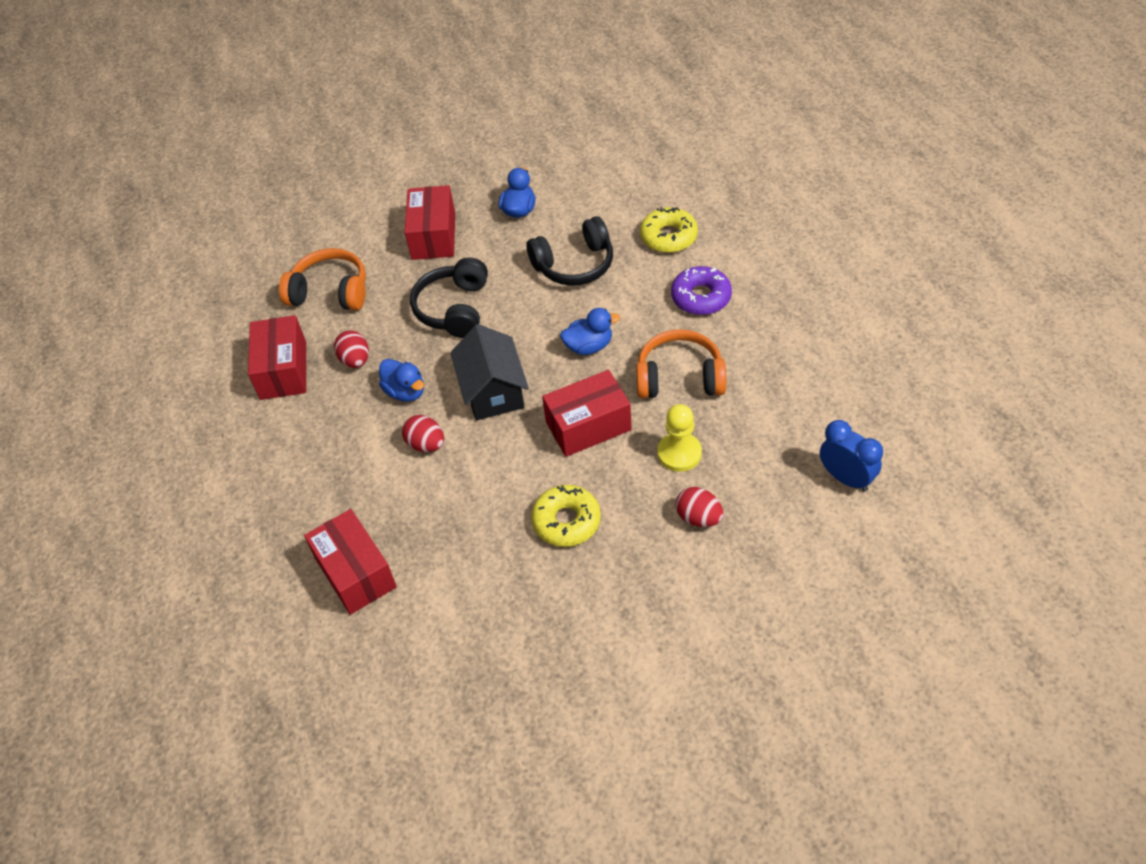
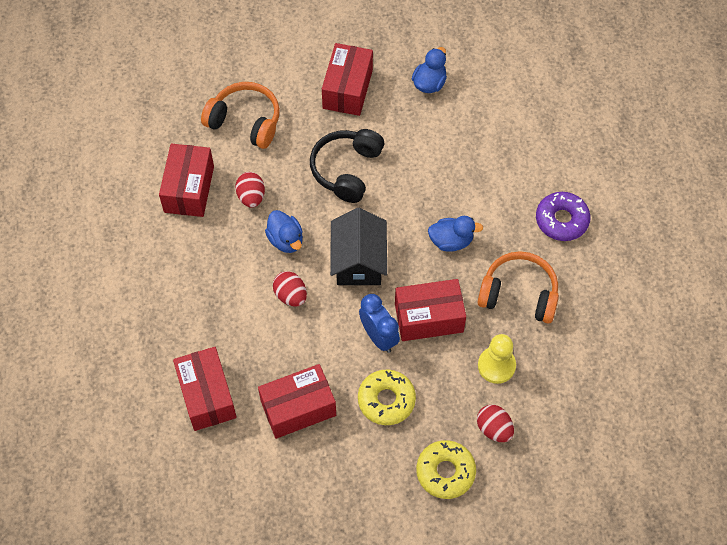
camera: 10 degrees right, 10 degrees up
black headphones [526,216,613,286] -> none
yellow donut [640,207,698,253] -> yellow donut moved to [416,440,476,499]
blue clock [820,420,883,492] -> blue clock moved to [359,294,400,353]
none -> red box [258,364,336,439]

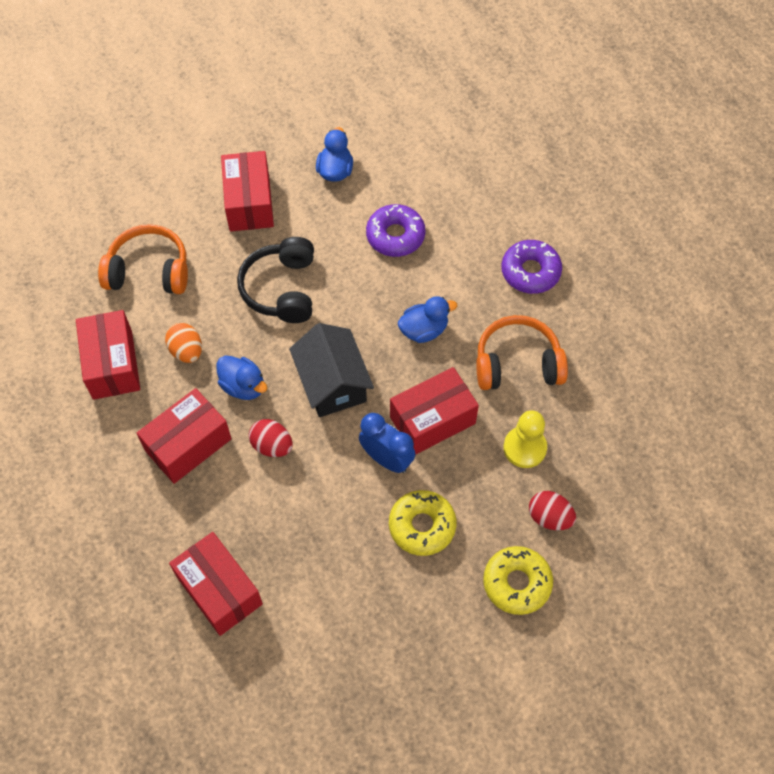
camera: 20 degrees left, 0 degrees up
red egg [235,172,265,208] -> orange egg [165,323,202,363]
red box [258,364,336,439] -> red box moved to [137,388,232,484]
none -> purple donut [366,204,425,257]

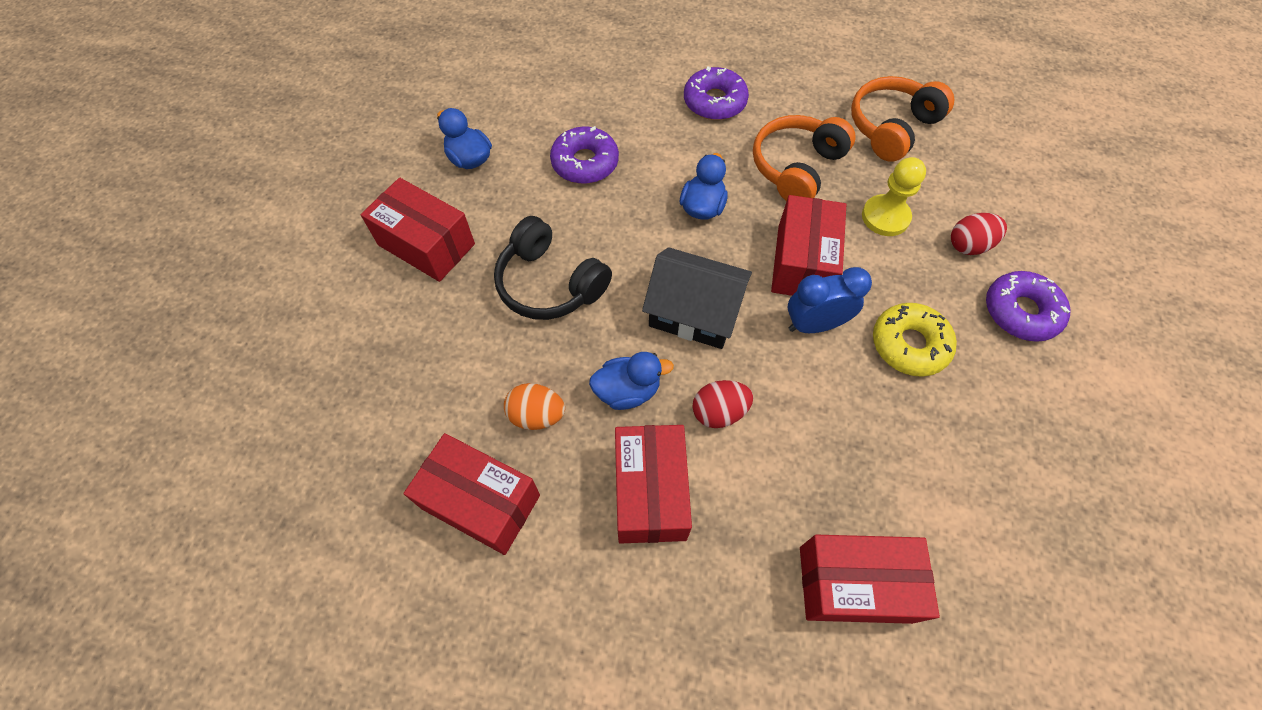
camera: 50 degrees left, 0 degrees up
orange headphones [98,224,188,294] -> orange headphones moved to [851,76,954,162]
yellow donut [483,546,553,615] -> purple donut [986,271,1071,342]

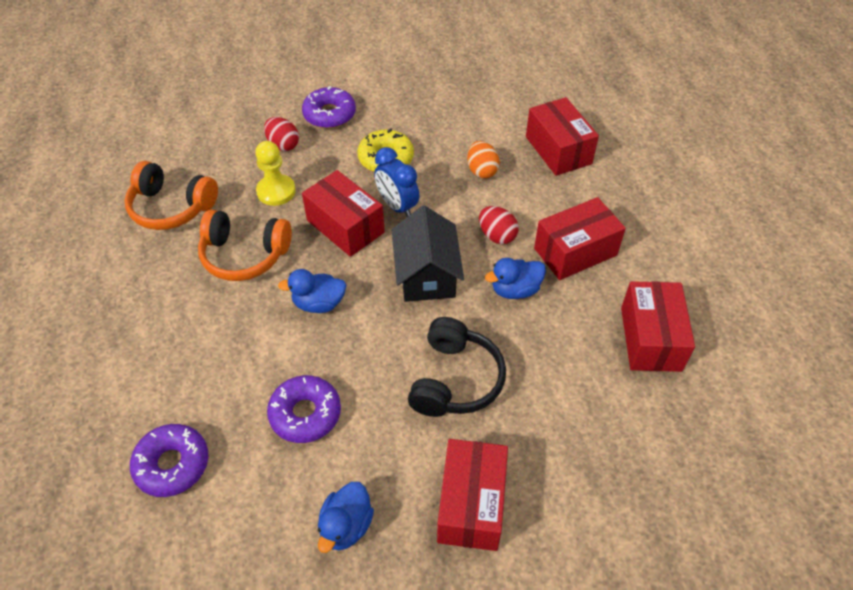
camera: 115 degrees left, 10 degrees down
orange egg [504,383,565,430] -> orange egg moved to [467,141,500,178]
blue duck [589,352,674,410] -> blue duck turned 75 degrees counterclockwise [485,258,546,299]
purple donut [684,66,749,120] -> purple donut moved to [130,424,208,497]
red box [771,195,846,296] -> red box turned 60 degrees clockwise [302,170,385,257]

